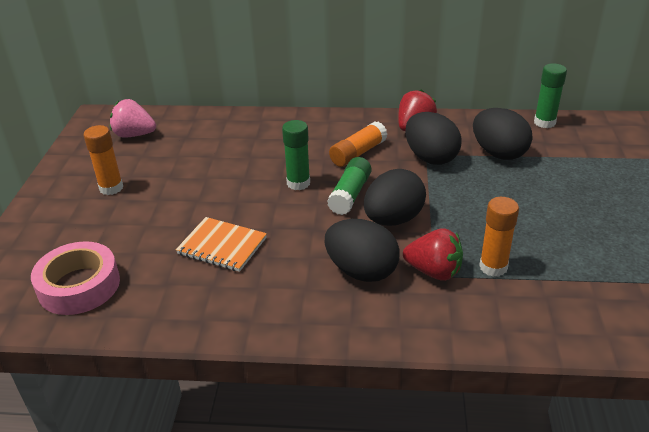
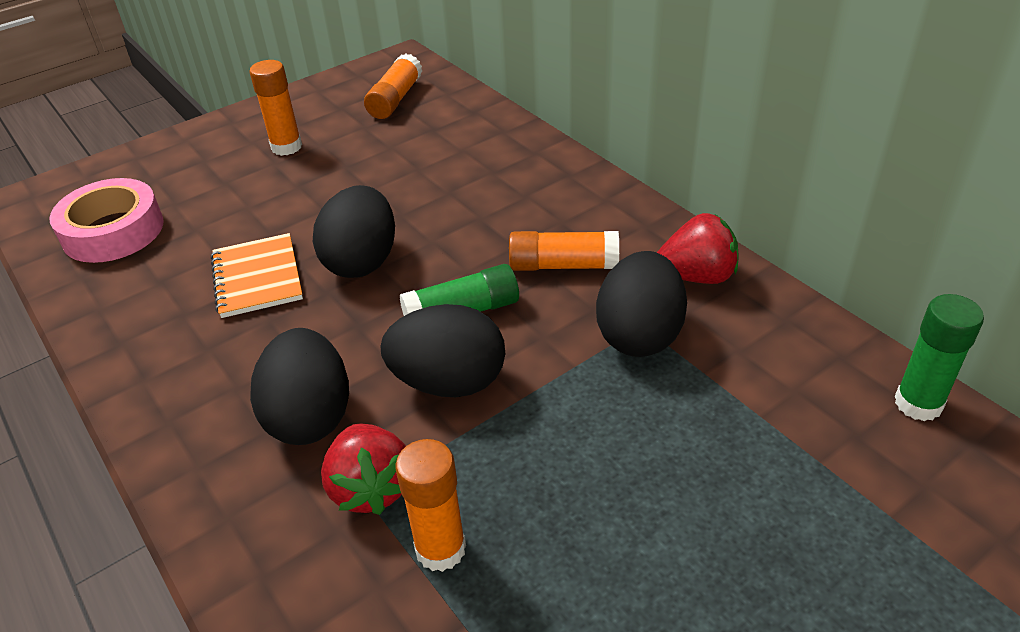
camera: 50 degrees right, 5 degrees up
pink strawberry [110,99,156,138] -> orange glue stick [364,54,422,119]
green glue stick [282,120,310,190] -> none
black egg [473,108,533,160] -> black egg moved to [313,185,395,278]

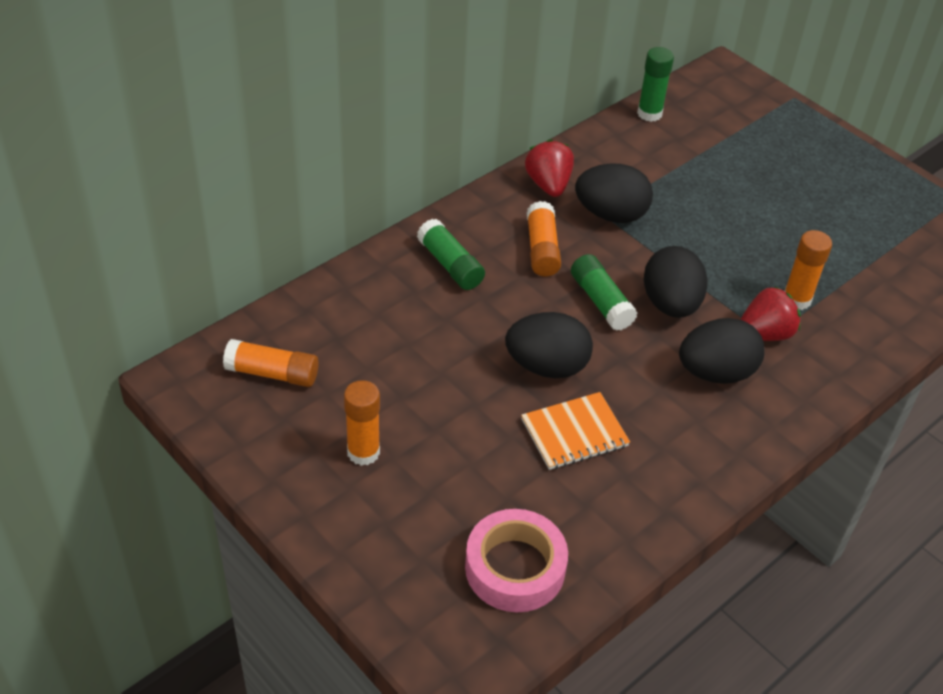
camera: 100 degrees left, 5 degrees up
none -> green glue stick [417,219,485,290]

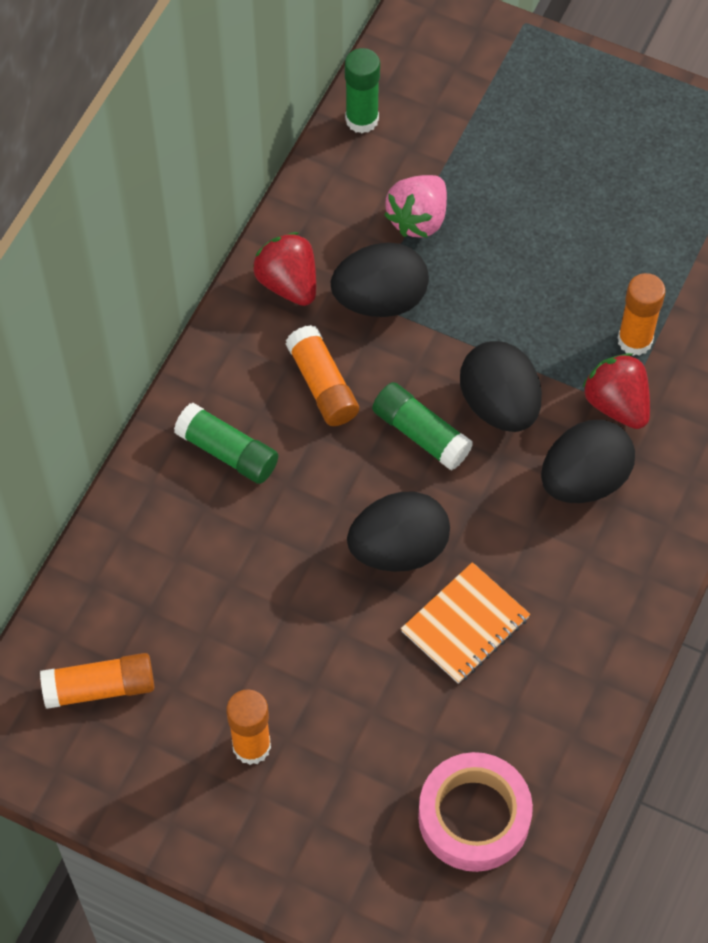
camera: 20 degrees left, 15 degrees up
red strawberry [740,286,801,341] -> red strawberry turned 75 degrees counterclockwise [583,353,650,429]
none -> pink strawberry [384,175,447,238]

